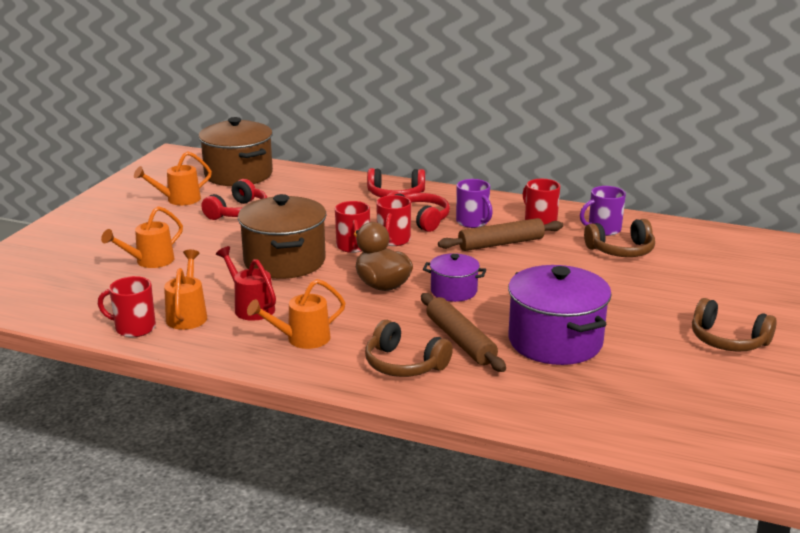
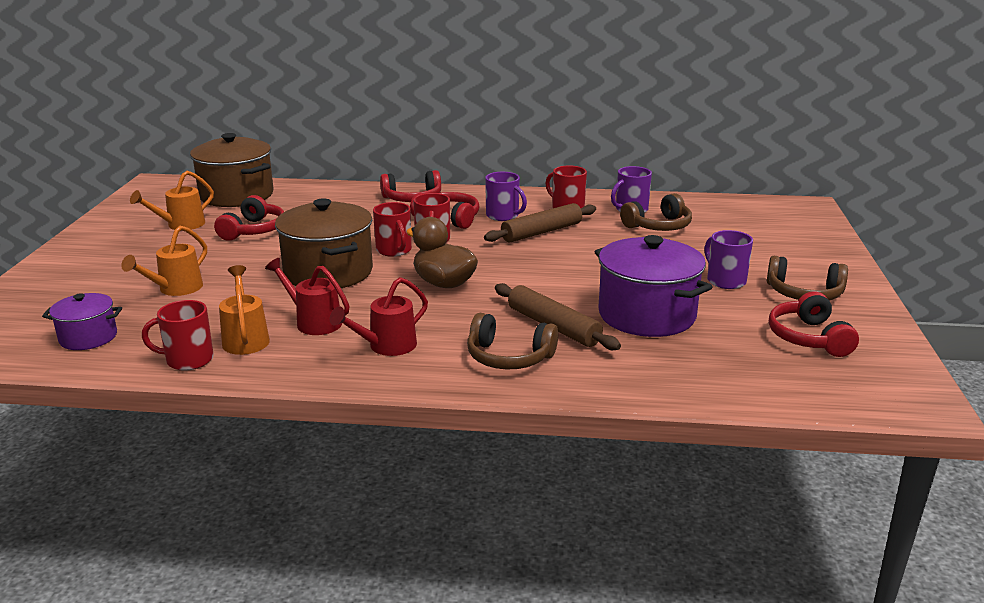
camera: 15 degrees left, 0 degrees up
orange watering can [247,279,345,349] -> red watering can [330,277,428,356]
purple pot [423,253,486,302] -> purple pot moved to [42,293,122,350]
none -> purple mug [705,230,753,289]
none -> red headphones [769,291,859,357]

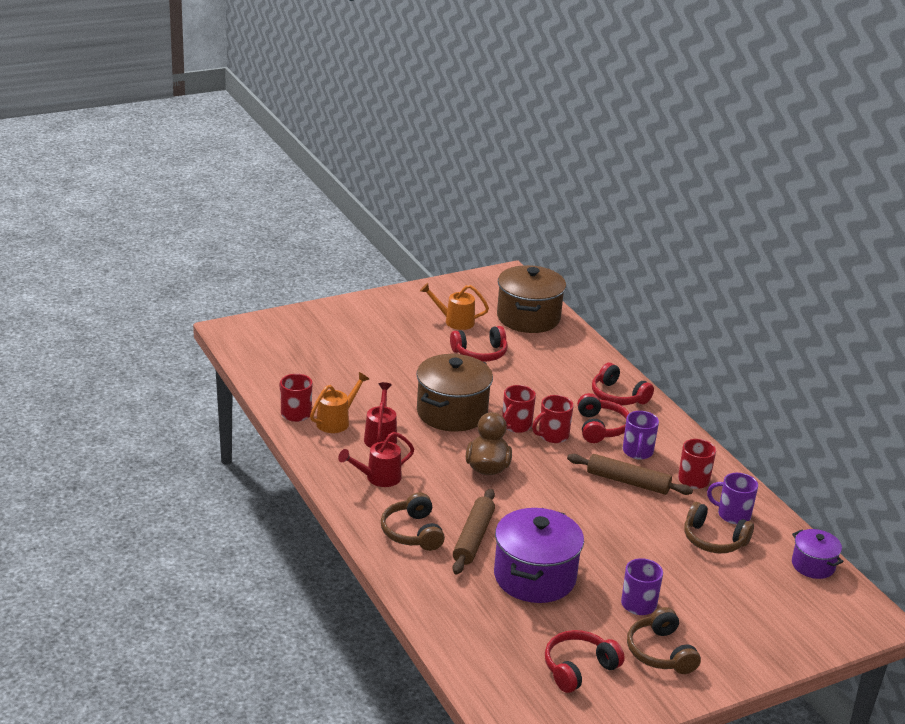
camera: 55 degrees right, 5 degrees up
purple pot [42,293,122,350] -> purple pot moved to [792,529,844,579]
orange watering can [121,226,207,296] -> none
red watering can [330,277,428,356] -> red watering can turned 45 degrees counterclockwise [338,432,414,487]

